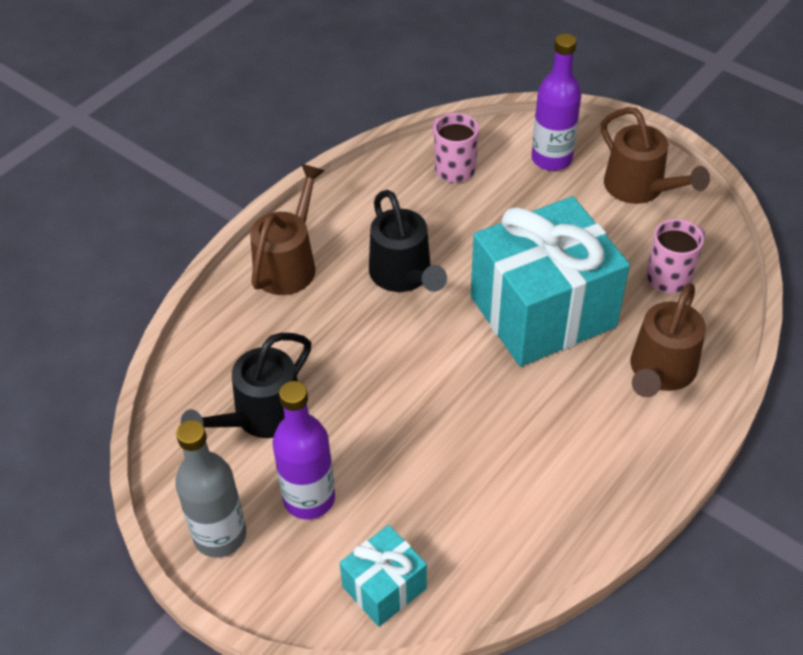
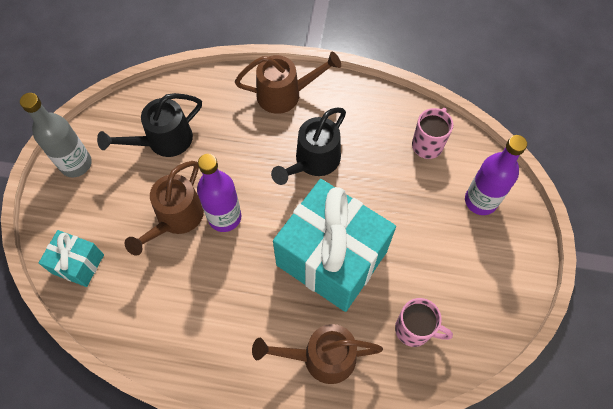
camera: 60 degrees right, 15 degrees up
black watering can [181,333,311,438] -> black watering can turned 45 degrees counterclockwise [97,93,202,157]
purple bottle [273,381,335,520] -> purple bottle moved to [197,154,241,232]
brown watering can [601,107,710,204] -> brown watering can moved to [125,161,204,256]

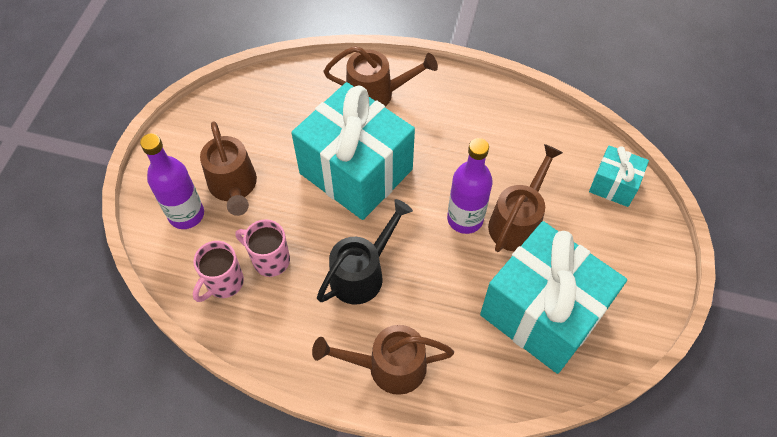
camera: 175 degrees left, 5 degrees down
grey bottle [20,93,92,177] -> none
black watering can [97,93,202,157] -> turquoise gift [480,221,627,374]
pink mug [395,298,453,347] -> pink mug moved to [235,219,290,277]
none -> brown watering can [200,122,257,216]

